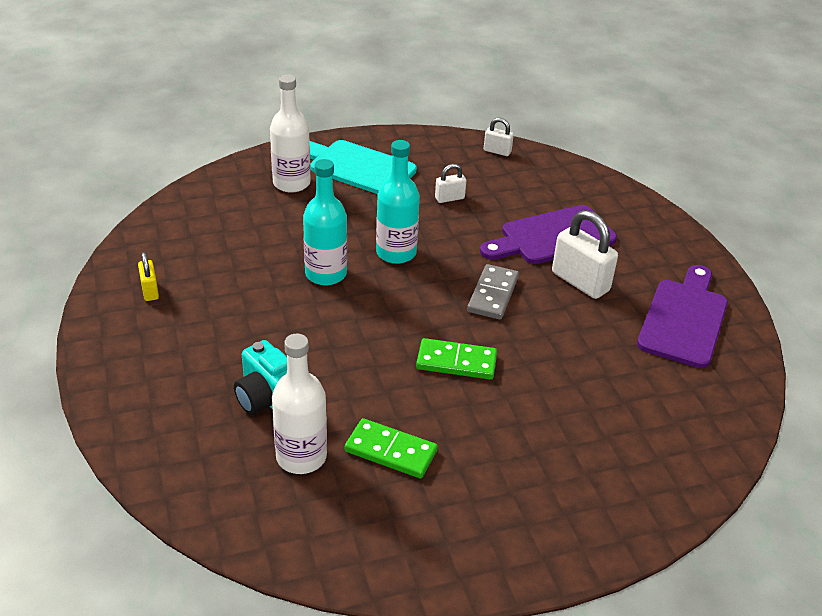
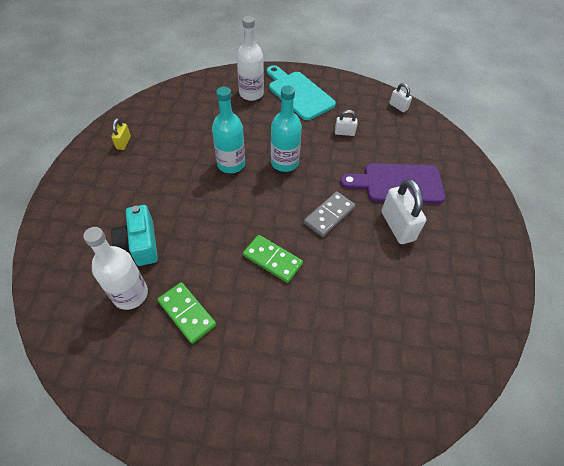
camera: 25 degrees right, 15 degrees up
purple cutting board [637,265,728,368] -> none

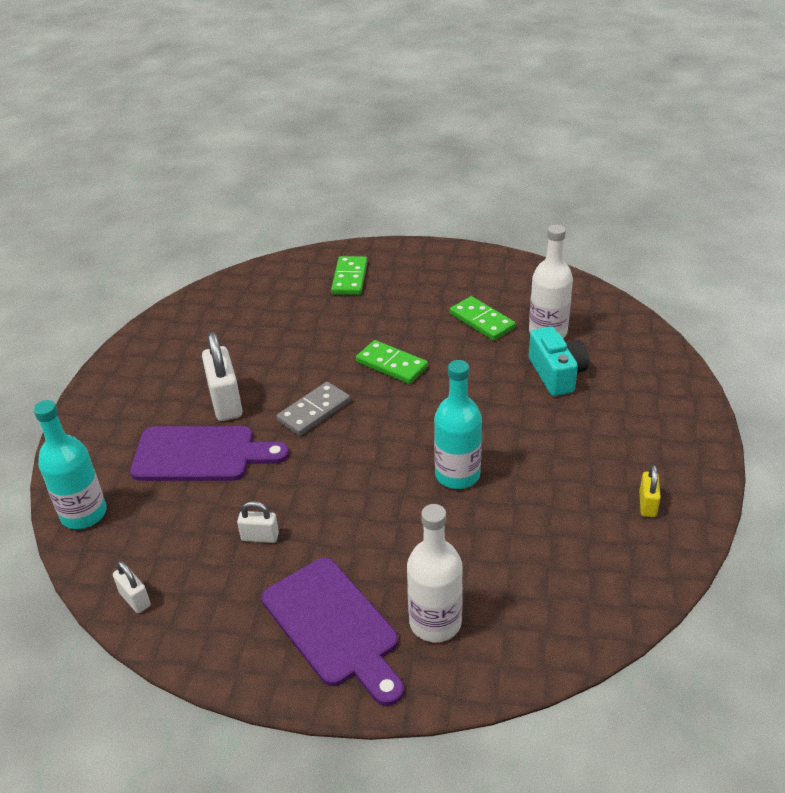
camera: 175 degrees left, 15 degrees down
turquoise cutting board [267,65,336,120] -> purple cutting board [262,558,404,706]
turquoise bottle [271,85,302,172] -> turquoise bottle moved to [33,400,107,529]
none -> green domino [331,256,367,295]

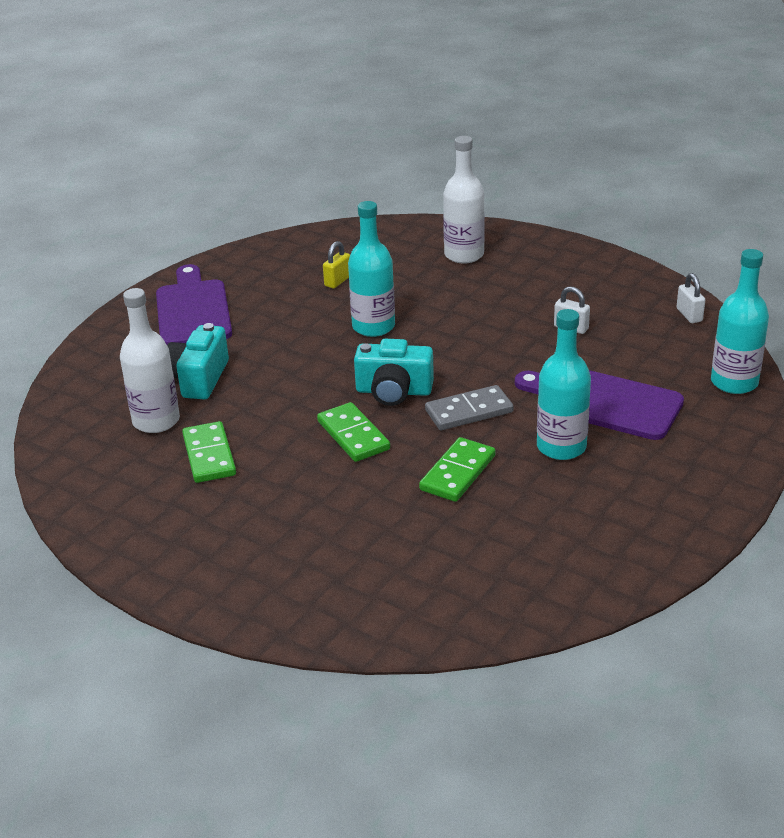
camera: 155 degrees left, 5 degrees down
white padlock [202,332,242,421] -> turquoise bottle [537,309,591,460]
purple cutting board [262,558,404,706] -> purple cutting board moved to [156,264,232,345]
green domino [331,256,367,295] -> green domino moved to [419,437,495,502]
yellow padlock [639,465,661,517] -> yellow padlock moved to [323,241,350,288]
none -> turquoise camera [354,339,434,406]

